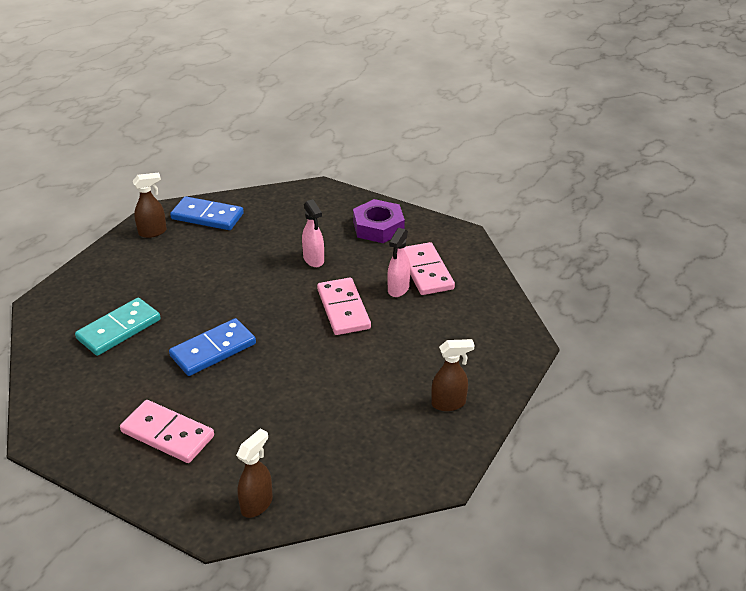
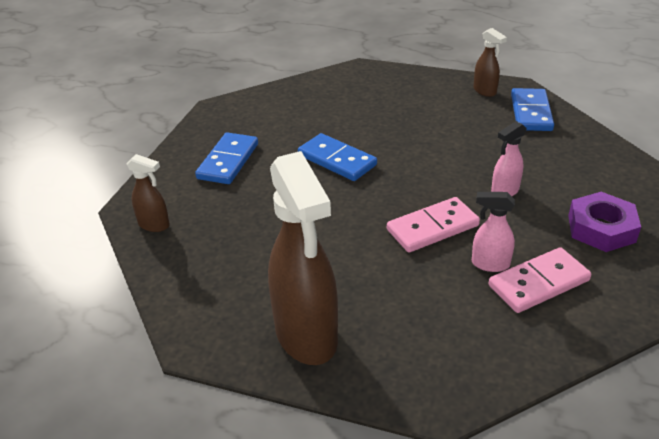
camera: 80 degrees right, 0 degrees up
turquoise domino [75,298,161,356] -> none
pink domino [120,400,214,463] -> blue domino [195,132,258,184]
brown spray bottle [431,339,474,411] -> brown spray bottle [268,151,338,365], size x2.15

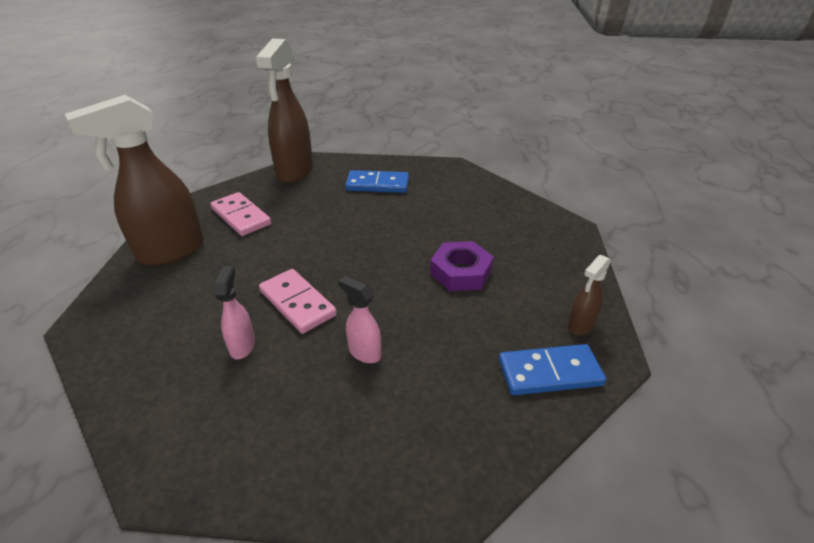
camera: 75 degrees right, 0 degrees up
brown spray bottle [126,154,170,232] -> brown spray bottle [255,38,313,183], size x2.15
blue domino [298,133,377,181] -> none
pink domino [489,247,591,313] -> pink domino moved to [211,192,271,236]
purple nut [568,192,641,252] -> purple nut moved to [430,241,494,291]

